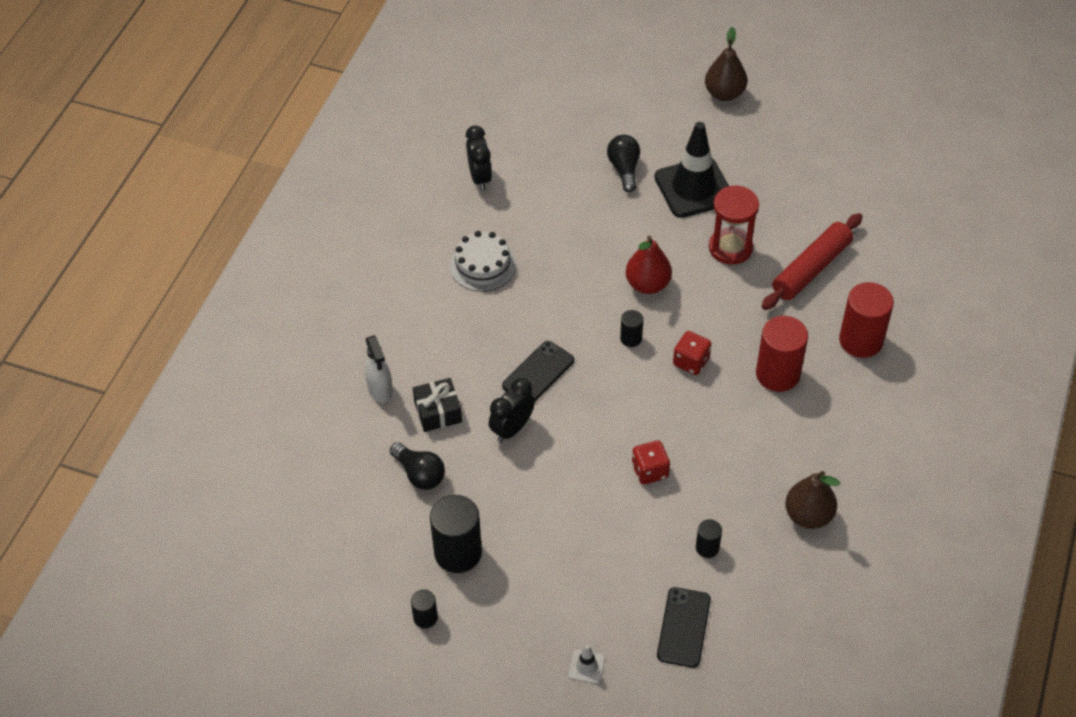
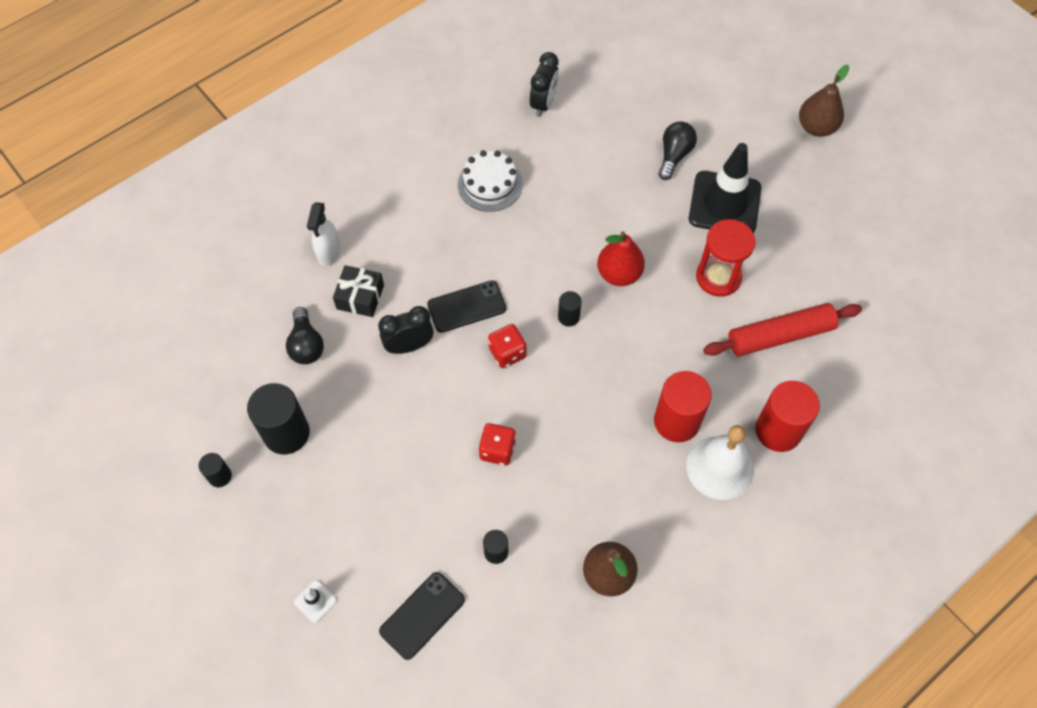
camera: 30 degrees right, 10 degrees up
red dice [673,331,712,375] -> red dice moved to [488,324,527,368]
none -> white bell [686,425,754,500]

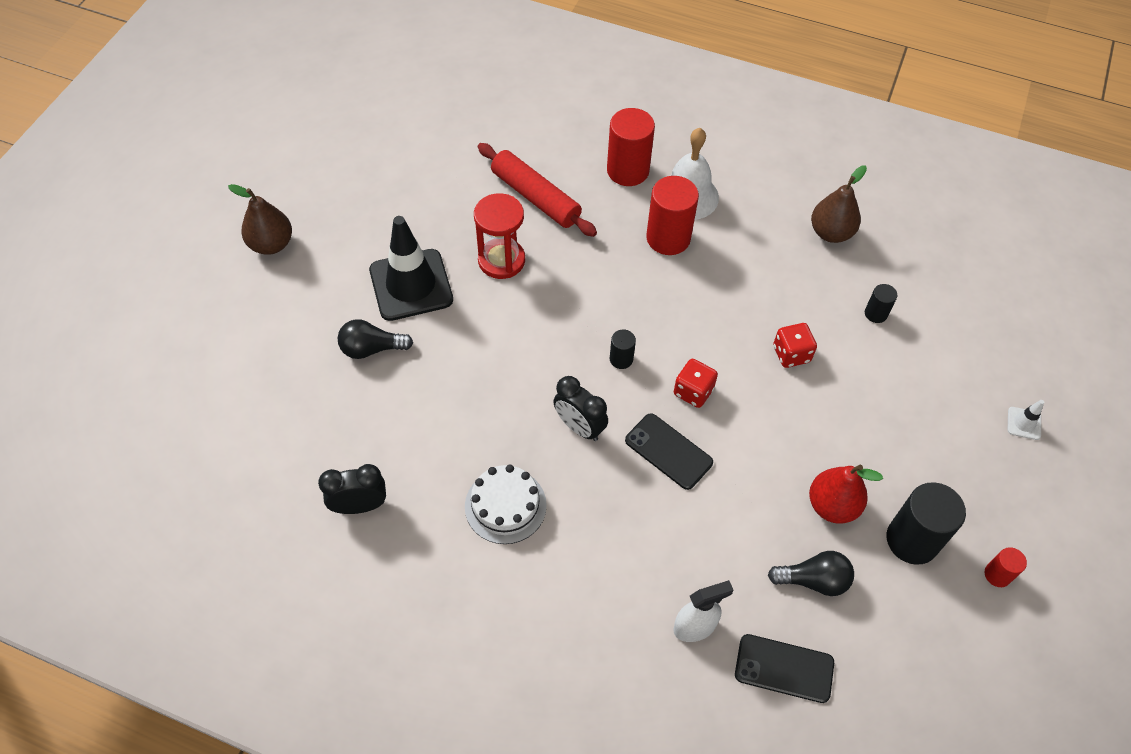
camera: 120 degrees left, 5 degrees down
black cylinder [199,453,232,487] -> red cylinder [985,547,1027,587]
black light bulb [286,307,324,364] -> black light bulb turned 45 degrees clockwise [768,551,854,596]
black gift [333,265,384,317] -> none
black clock [378,306,434,354] -> black clock moved to [553,376,608,441]
black phone [379,572,465,660] -> black phone moved to [735,634,834,703]
red pear [597,231,645,286] -> red pear moved to [809,465,883,524]

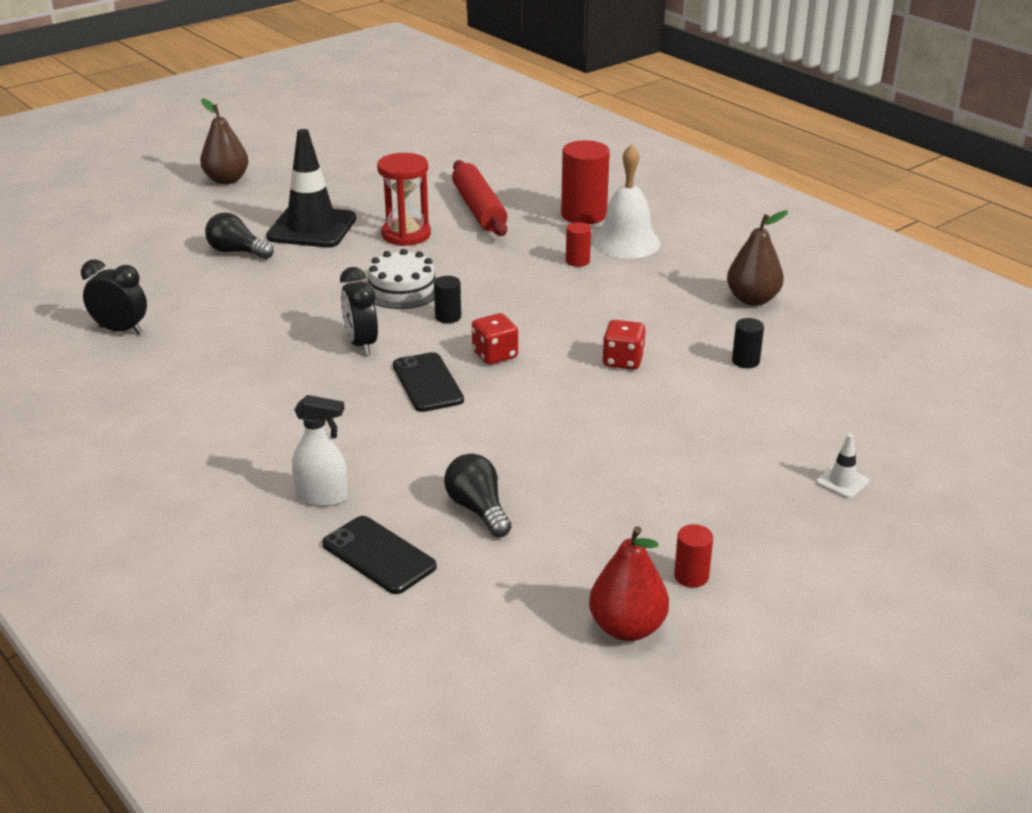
camera: 30 degrees right, 25 degrees down
white cake [465,464,547,544] -> white cake moved to [365,249,437,309]
red cylinder [646,176,699,255] -> red cylinder [566,222,591,267], size x0.50
black light bulb [768,551,854,596] -> black light bulb turned 150 degrees counterclockwise [444,454,512,537]
red pear [809,465,883,524] -> red pear moved to [589,526,669,641]
black cylinder [887,482,966,565] -> none

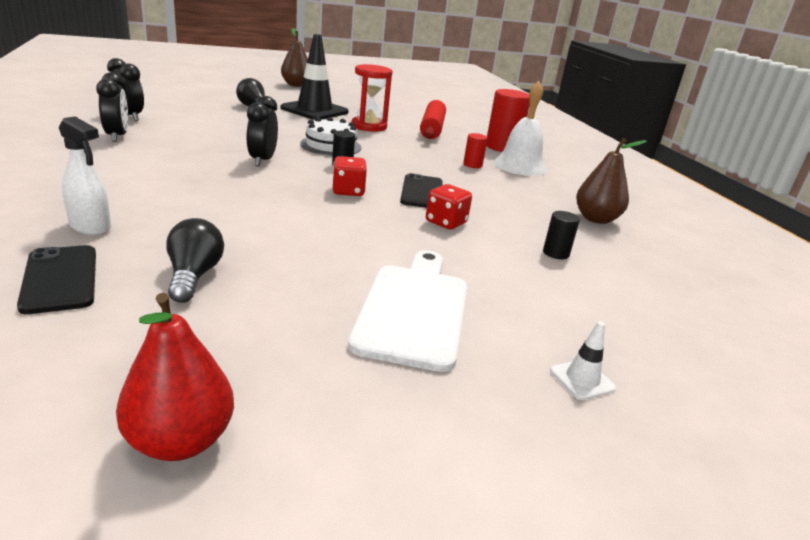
camera: 20 degrees right, 5 degrees down
black phone [393,352,464,412] -> black phone moved to [400,173,443,208]
red cylinder [674,524,713,587] -> none
none -> black clock [96,72,128,142]
none -> white cutting board [348,250,467,372]

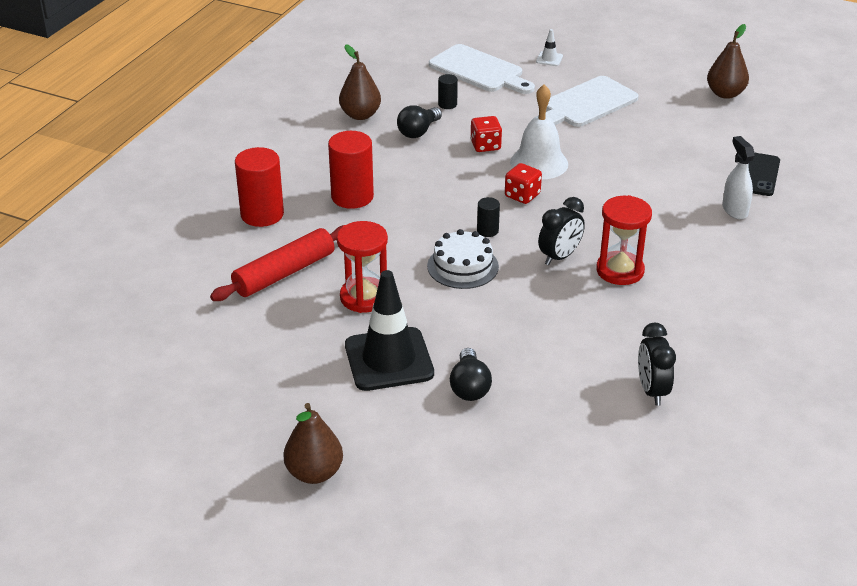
camera: 135 degrees left, 10 degrees up
black clock [96,72,128,142] -> none
red pear [116,293,234,461] -> brown pear [707,24,749,99]
black light bulb [166,218,224,303] -> black light bulb moved to [397,105,442,138]
black phone [400,173,443,208] -> none
red cylinder [463,133,488,168] -> red cylinder [328,131,374,209], size x2.01
white bell [493,81,547,176] -> white bell moved to [510,84,568,179]
none -> white cutting board [429,44,535,94]
none -> red hourglass [596,195,652,285]

